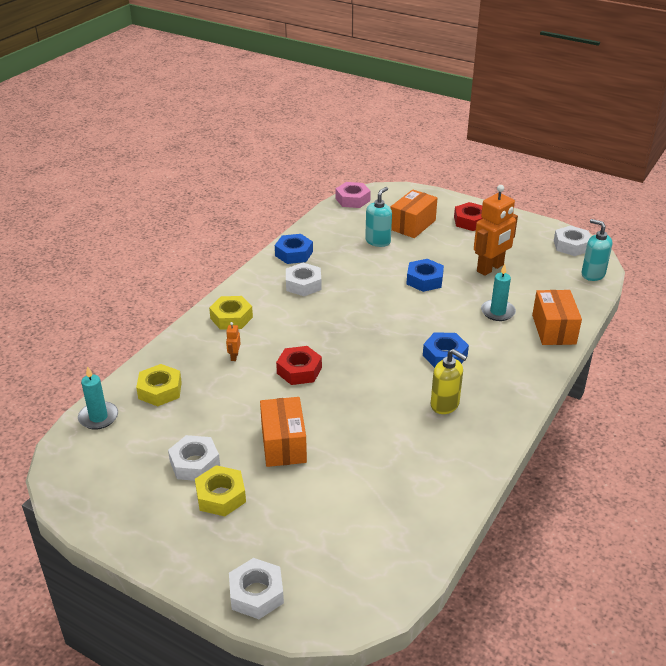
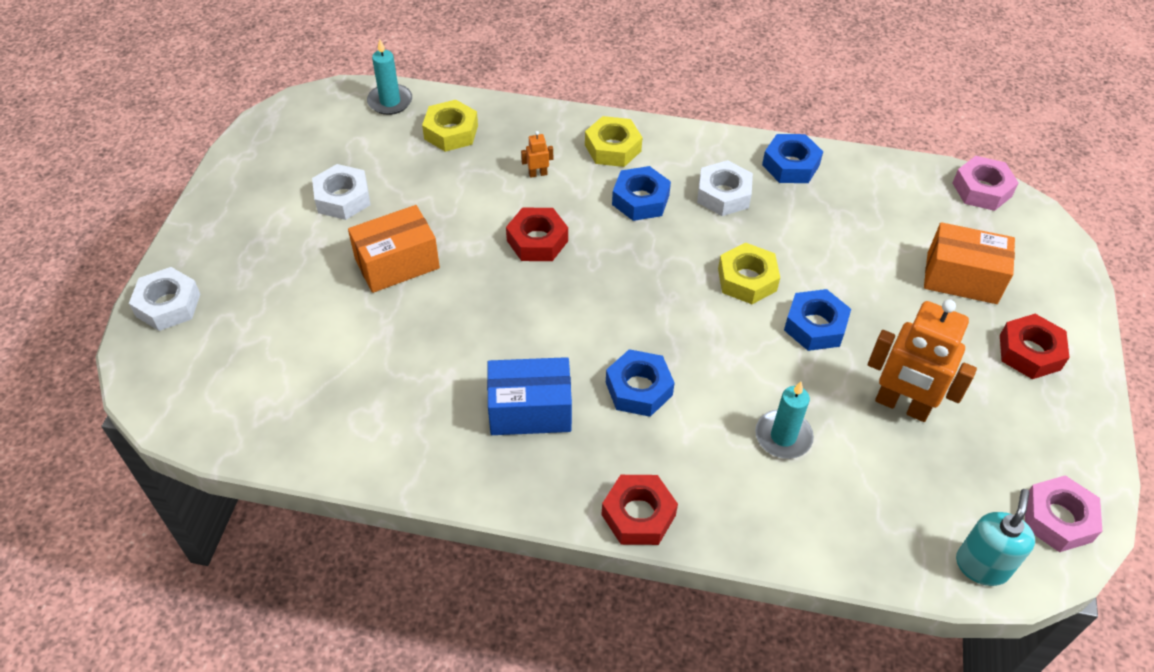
camera: 70 degrees right, 15 degrees up
yellow nut [195,465,246,516] -> yellow nut moved to [718,242,780,304]
turquoise soap dispenser [365,187,392,247] -> none
yellow soap dispenser [431,349,467,414] -> blue box [487,357,572,435]
orange box [532,290,582,345] -> none
white nut [554,225,591,256] -> pink nut [1025,475,1102,552]
none -> red nut [602,475,678,545]
none -> blue nut [612,166,671,221]

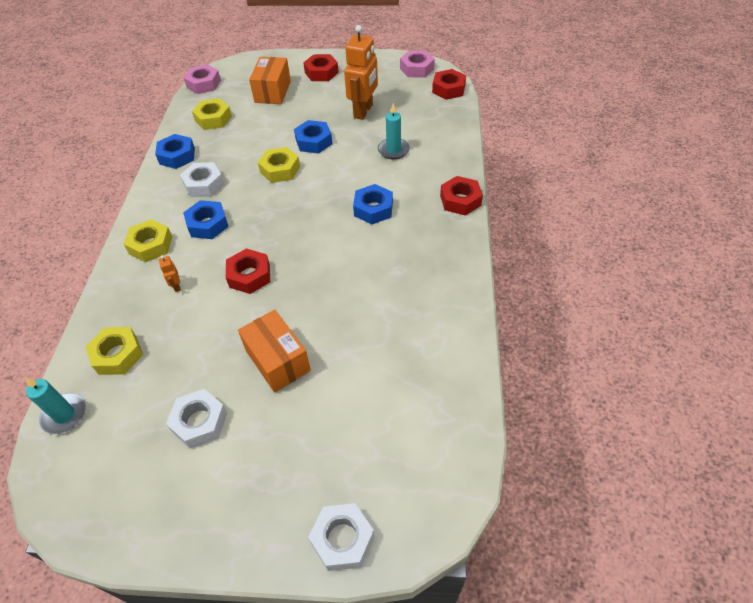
camera: 95 degrees left, 0 degrees up
blue box [487,357,572,435] -> none
turquoise soap dispenser [956,489,1035,586] -> red nut [432,69,466,100]
none -> yellow nut [192,98,232,130]

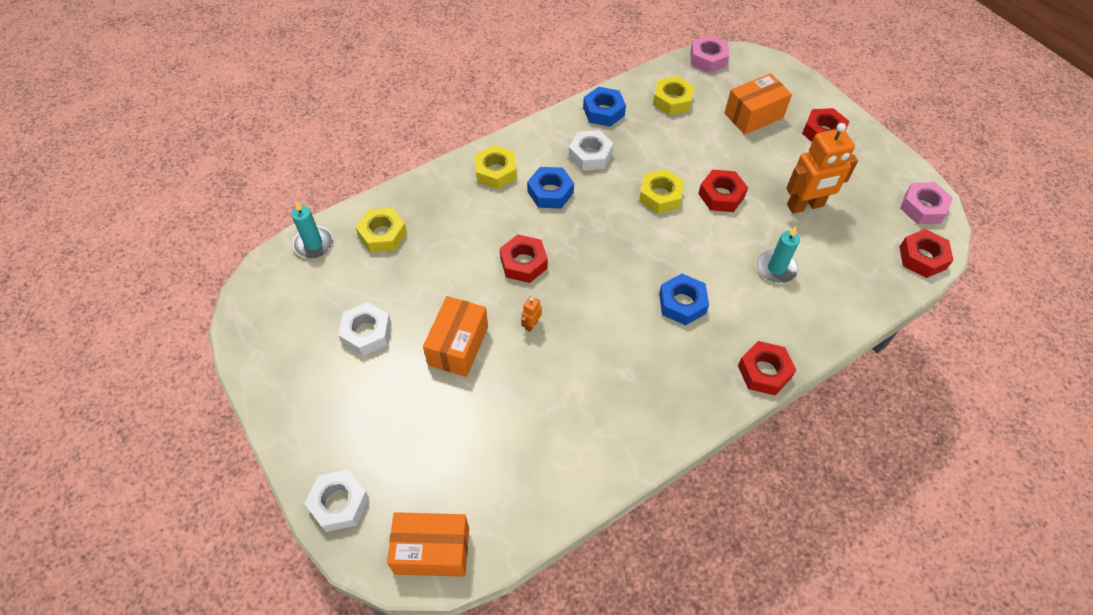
camera: 50 degrees right, 5 degrees up
orange robot [159,255,181,292] -> orange robot moved to [521,296,542,332]
blue nut [294,120,332,154] -> red nut [698,170,748,212]
none -> orange box [387,512,469,577]

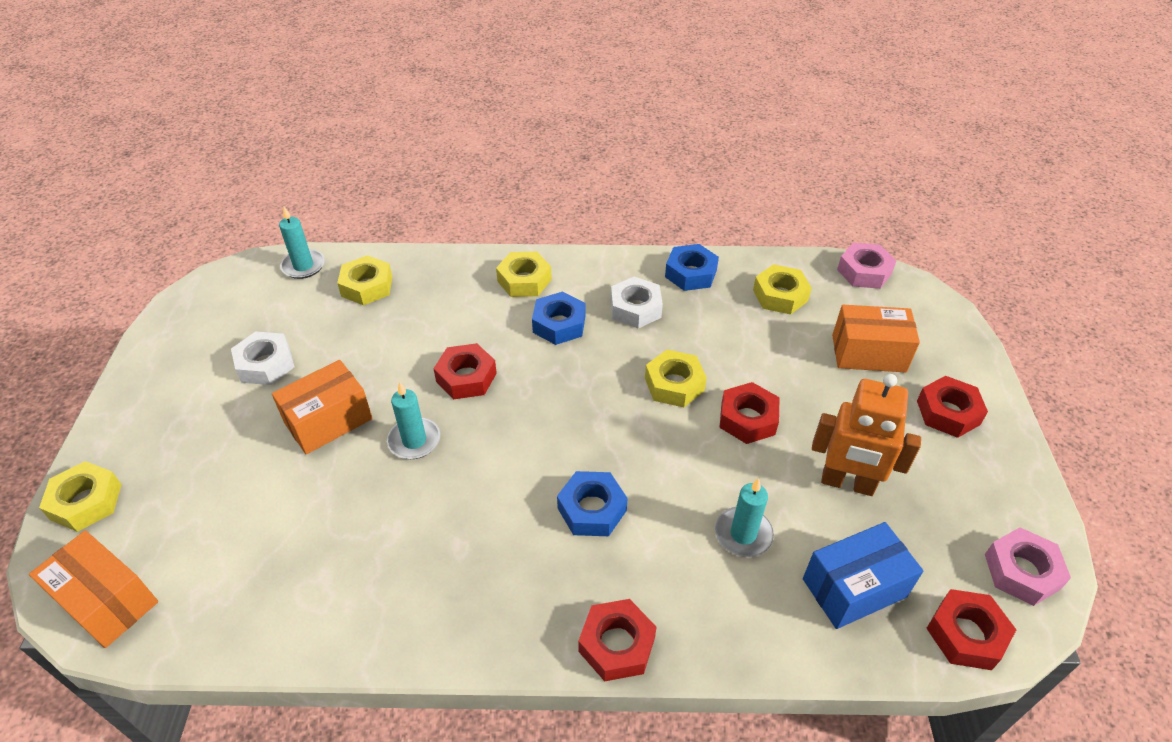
camera: 35 degrees right, 10 degrees down
white nut [304,470,369,532] -> yellow nut [39,461,122,532]
orange robot [521,296,542,332] -> turquoise candle [387,382,440,459]
none -> blue box [803,522,923,629]

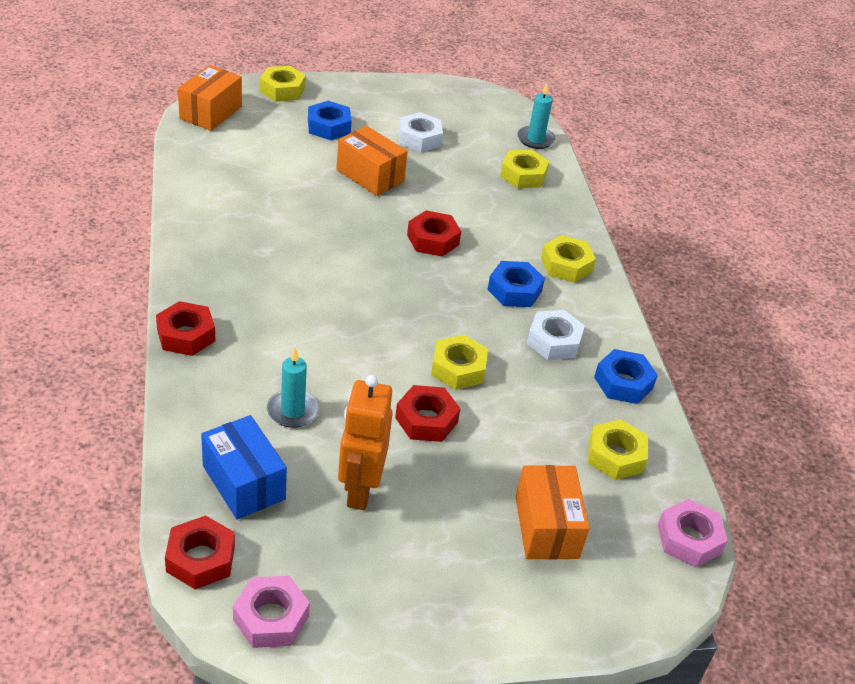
camera: 75 degrees right, 5 degrees down
turquoise candle [387,382,440,459] -> none
blue nut [557,471,628,536] -> blue nut moved to [308,101,352,140]
red nut [917,376,988,438] -> none

